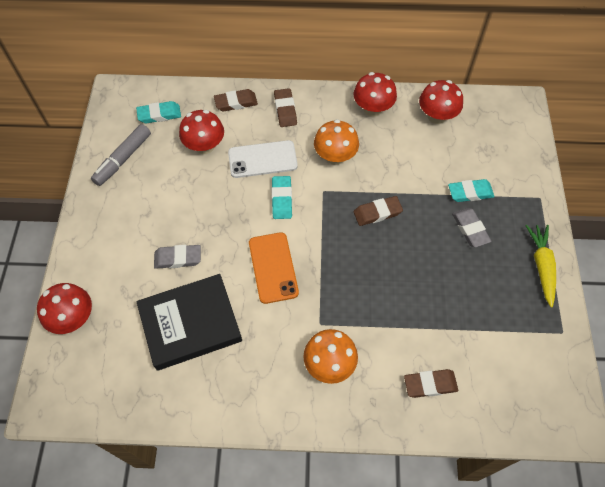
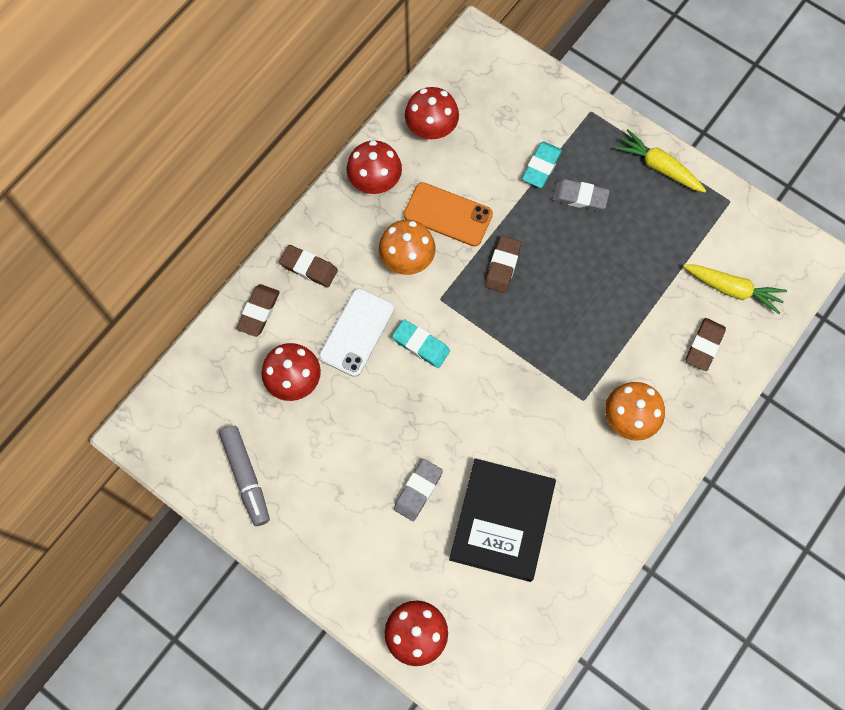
camera: 55 degrees left, 10 degrees up
turquoise eraser [136,101,181,123] -> none
orange phone [249,232,299,304] -> orange phone moved to [404,182,493,247]
none -> yellow carrot [683,265,787,314]

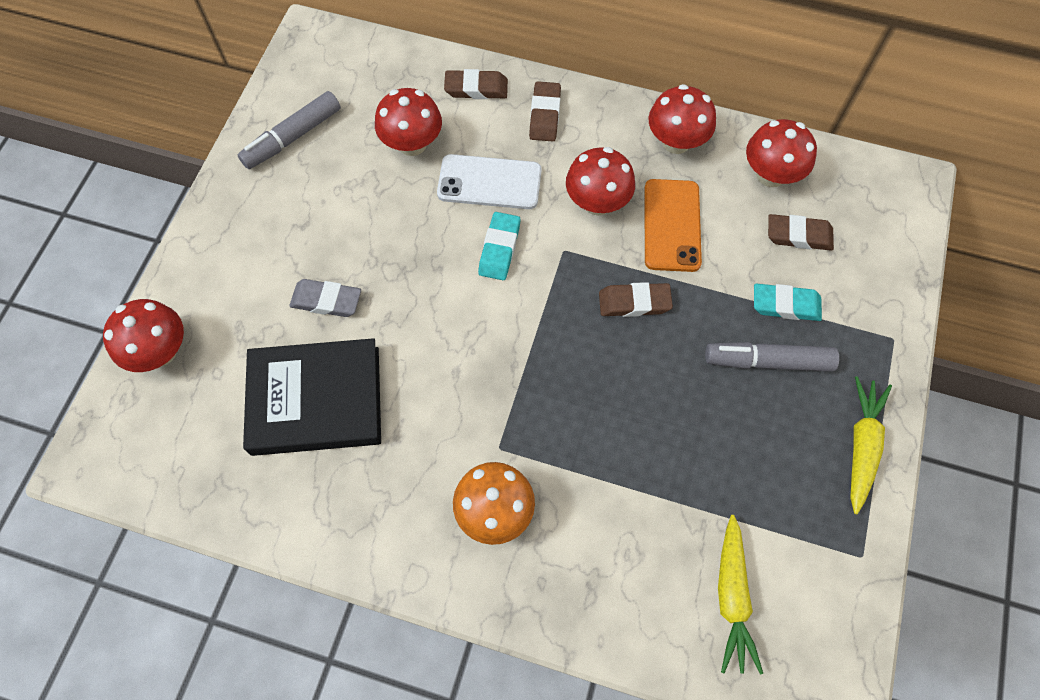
camera: 70 degrees right, 5 degrees down
orange mushroom [379,220,436,275] -> red mushroom [566,147,635,216]
grey eraser [552,179,610,211] -> grey marker [705,342,839,372]
brown eraser [686,318,726,371] -> brown eraser moved to [768,214,834,251]

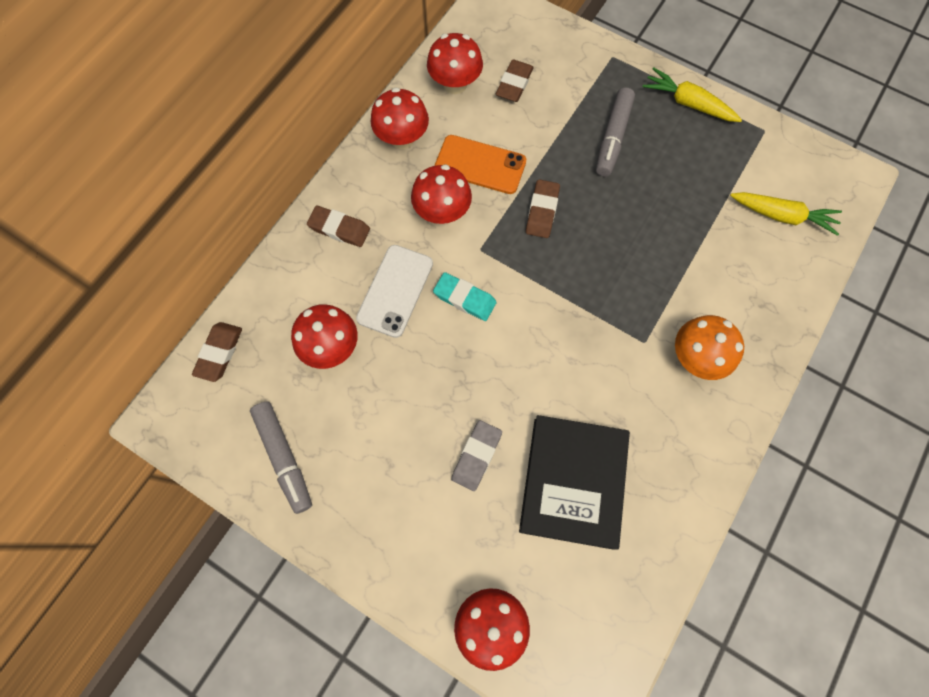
camera: 75 degrees left, 5 degrees up
brown eraser [444,69,508,99] -> brown eraser moved to [192,322,242,382]
turquoise eraser [754,284,822,321] -> none

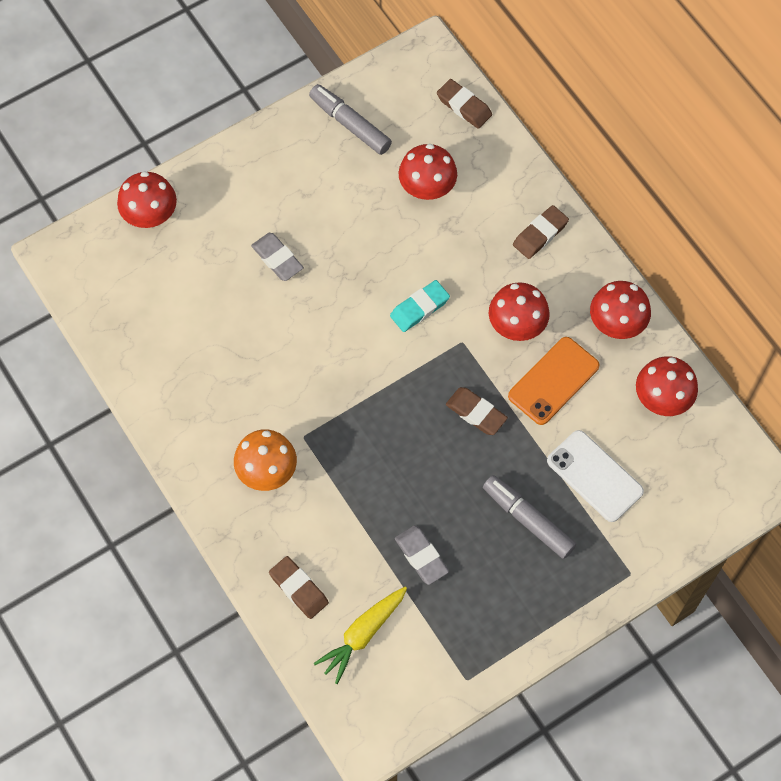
camera: 115 degrees right, 5 degrees down
grey marker [250,402,312,514] -> grey marker turned 45 degrees clockwise [309,84,392,155]
white phone [356,245,433,338] -> white phone moved to [547,430,644,522]
brown eraser [496,59,534,102] -> brown eraser moved to [269,556,329,619]
black book [519,415,630,550] -> none
yellow carrot [643,68,742,122] -> none
none -> grey eraser [395,525,449,585]

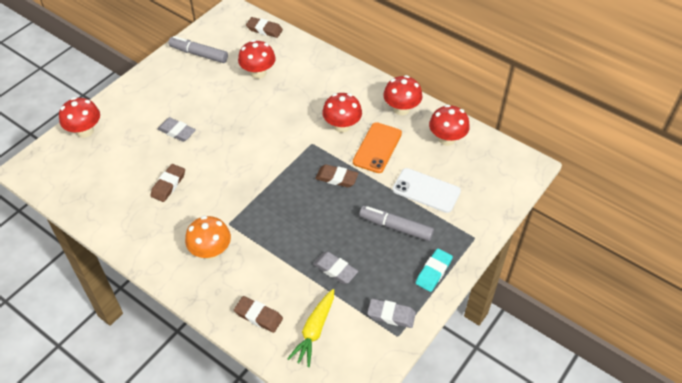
camera: 20 degrees left, 15 degrees down
turquoise eraser [390,280,450,332] -> turquoise eraser moved to [416,248,453,292]
brown eraser [513,205,569,259] -> brown eraser moved to [150,164,185,202]
none -> grey eraser [367,299,416,328]

